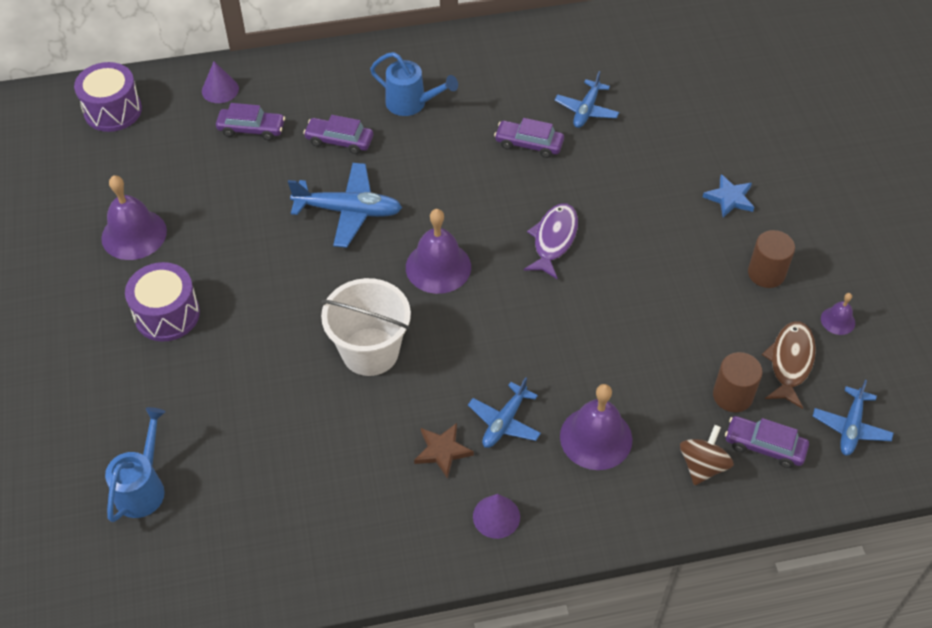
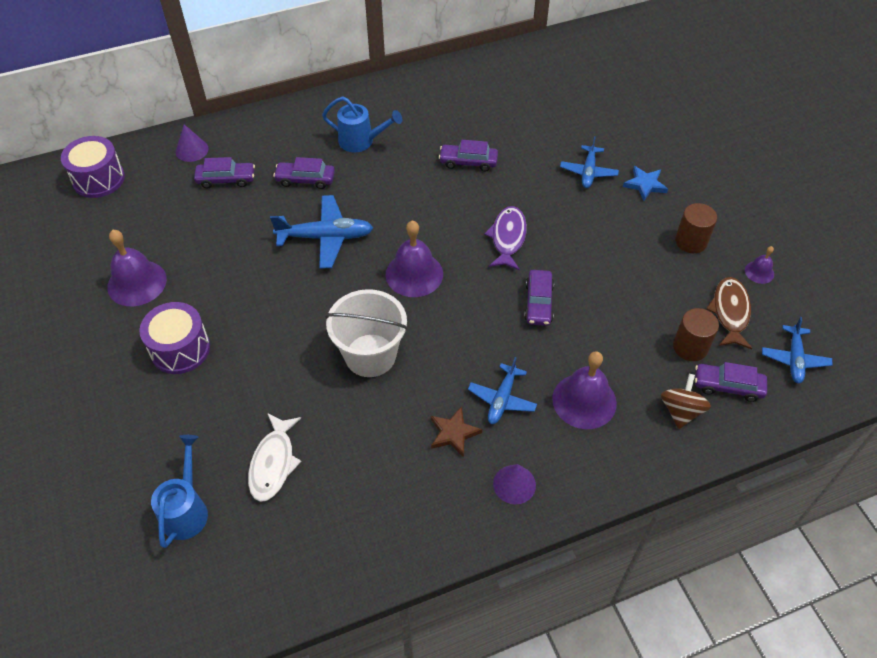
camera: 10 degrees left, 0 degrees up
blue plane [555,71,619,128] -> blue plane moved to [560,136,619,188]
none -> white fish [248,413,301,502]
none -> purple car [524,270,554,326]

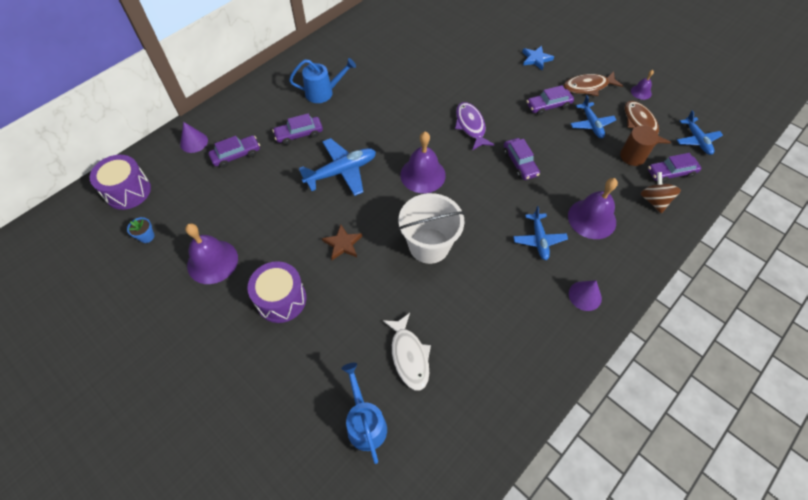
camera: 25 degrees left, 5 degrees up
brown star [431,406,482,457] -> brown star moved to [322,224,362,260]
purple car [439,140,498,171] -> purple car moved to [527,85,574,115]
blue plane [560,136,619,188] -> blue plane moved to [570,95,617,138]
brown cylinder [675,203,717,253] -> brown fish [563,72,623,96]
none -> blue flower pot [127,217,155,243]

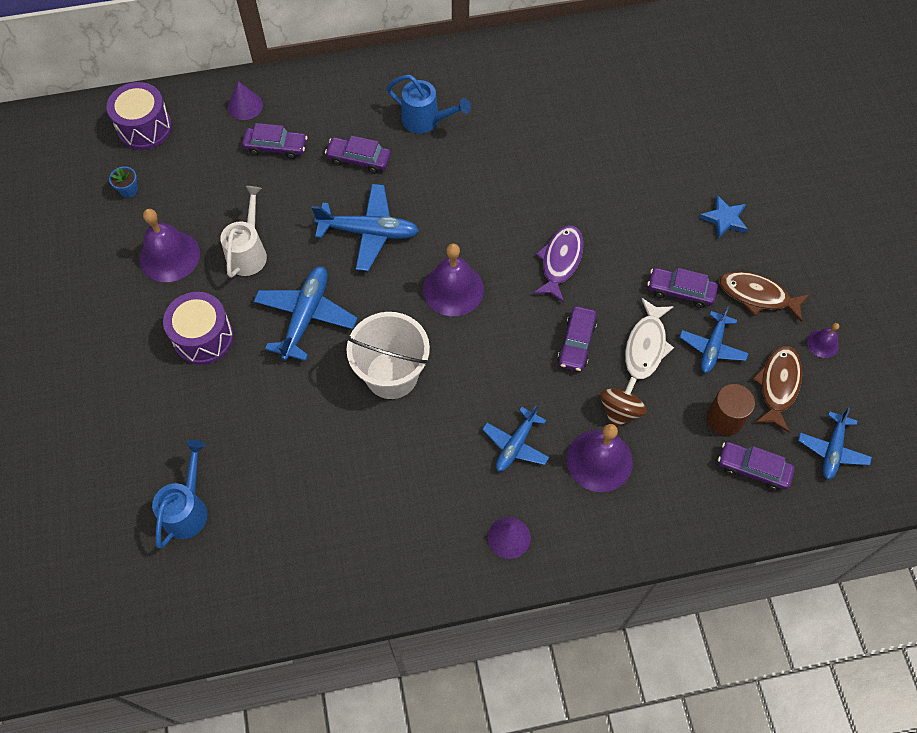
camera: 35 degrees right, 5 degrees up
brown star [322,224,362,260] -> blue plane [254,266,357,361]
white fish [383,313,431,390] -> white fish moved to [625,298,674,379]
brown spinning top [641,172,681,213] -> brown spinning top moved to [600,377,647,427]
none -> white watering can [220,186,267,278]

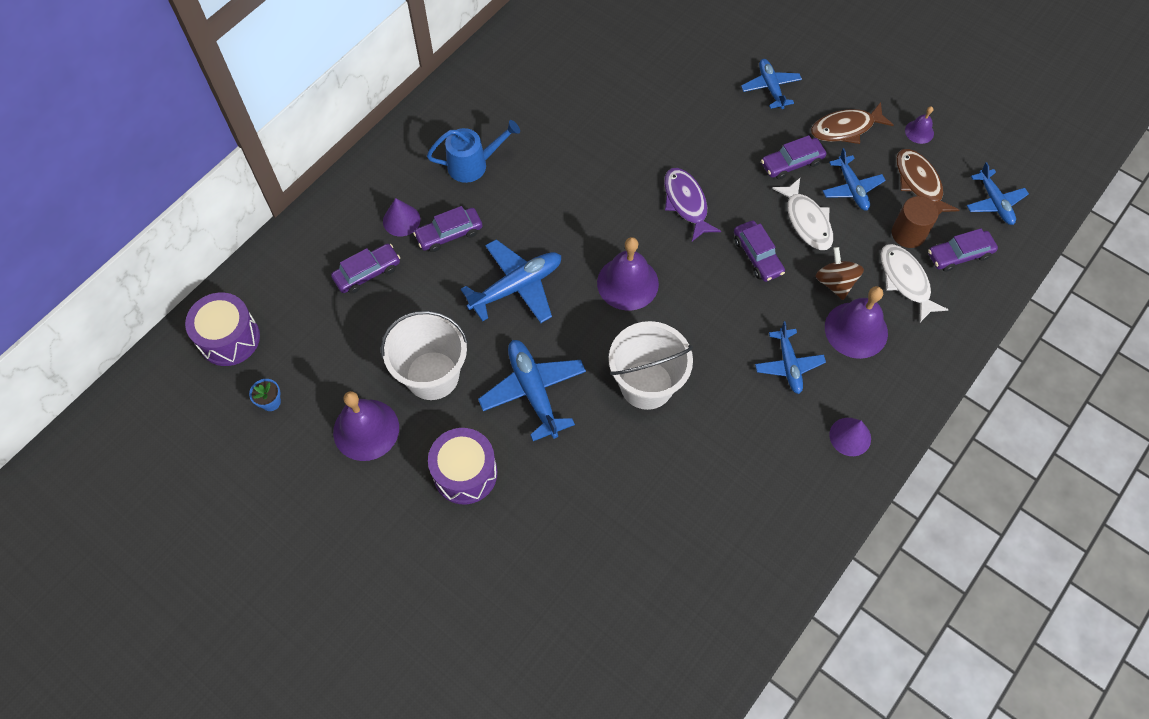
camera: 40 degrees left, 0 degrees up
blue watering can [152,440,207,549] -> none
white watering can [220,186,267,278] -> white bucket [381,311,468,400]
purple cone [228,81,263,120] -> purple cone moved to [383,198,420,236]
blue star [699,195,748,239] -> blue plane [741,59,802,109]
none -> white fish [881,244,949,322]

